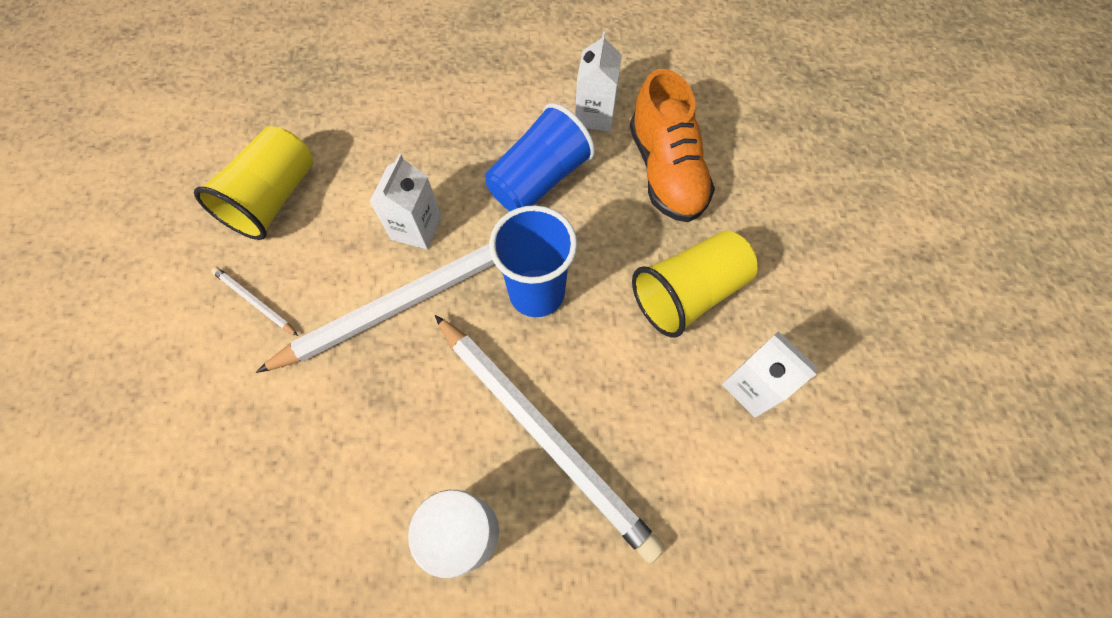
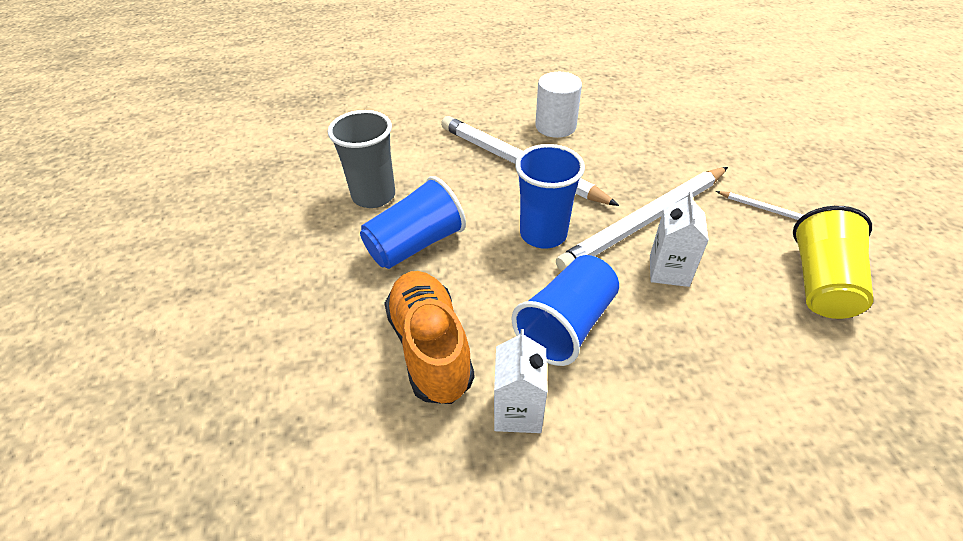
camera: 175 degrees right, 20 degrees down
yellow cup [632,231,758,338] -> blue cup [360,176,466,269]
white carton [722,331,818,418] -> grey cup [328,110,395,208]

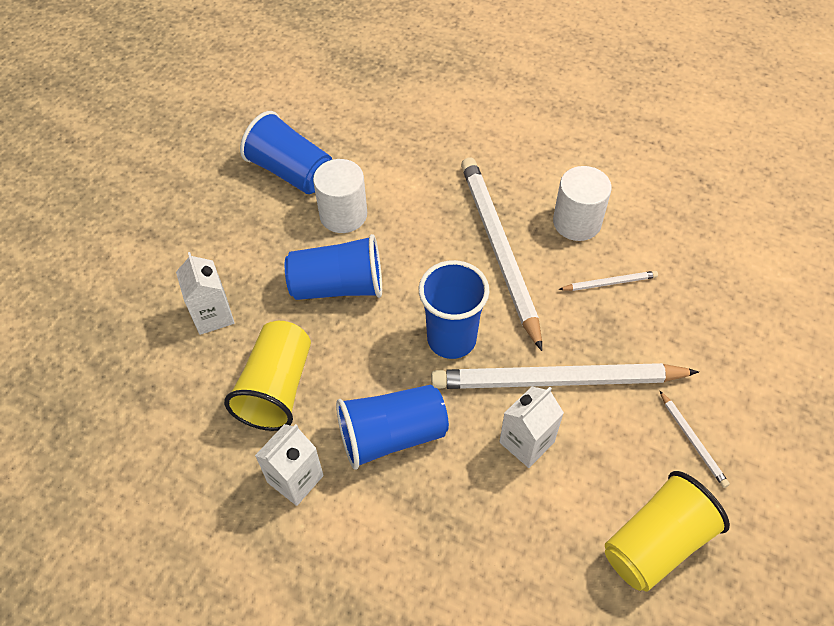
camera: 35 degrees right, 10 degrees up
grey cup [328,110,395,208] -> white cylinder [313,159,367,233]
orange shoe [384,271,474,404] -> yellow cup [224,321,311,431]
none -> white carton [176,252,235,335]
none -> blue cup [240,111,332,194]
none -> white pencil [559,271,658,291]

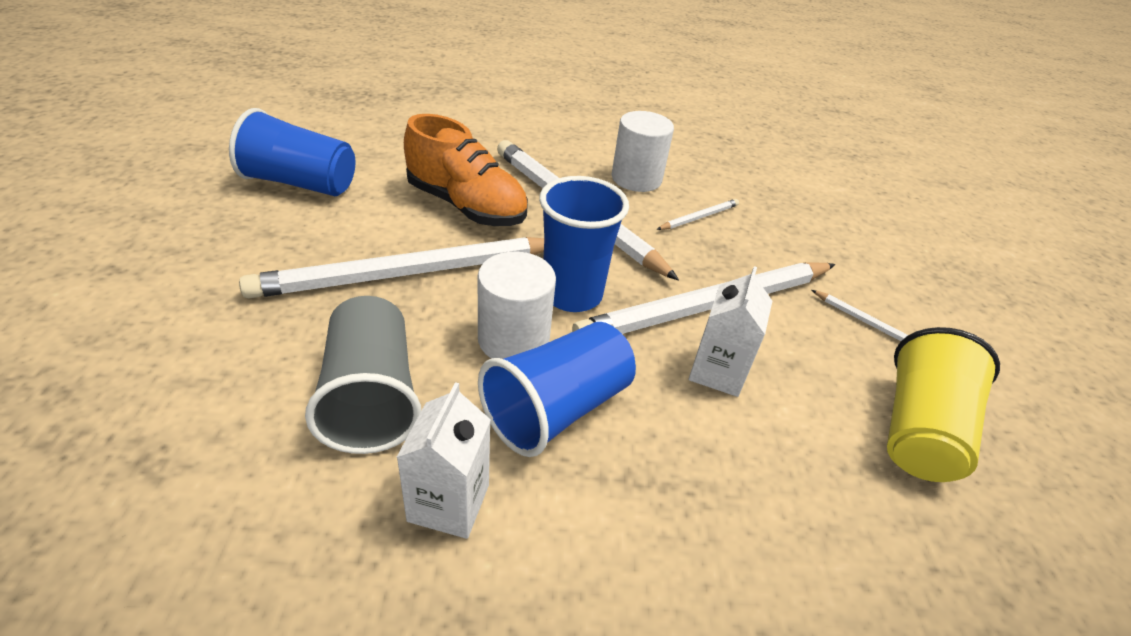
camera: 30 degrees left, 15 degrees down
white carton [176,252,235,335] -> none
yellow cup [224,321,311,431] -> grey cup [305,296,421,454]
blue cup [285,234,382,300] -> white pencil [239,237,544,299]
white cylinder [313,159,367,233] -> white cylinder moved to [478,252,556,359]
none -> orange shoe [404,114,528,226]

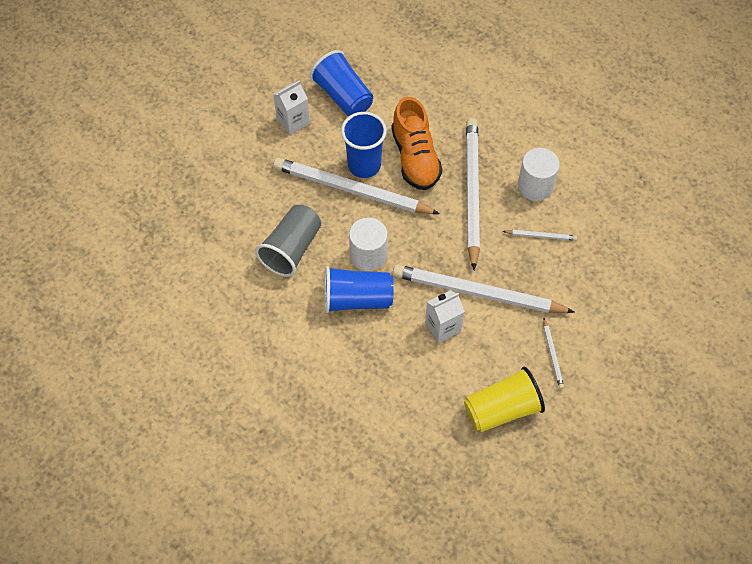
camera: 45 degrees right, 20 degrees up
white carton [396,382,491,539] -> white carton moved to [273,80,310,135]
blue cup [539,176,629,312] -> blue cup moved to [341,112,387,178]

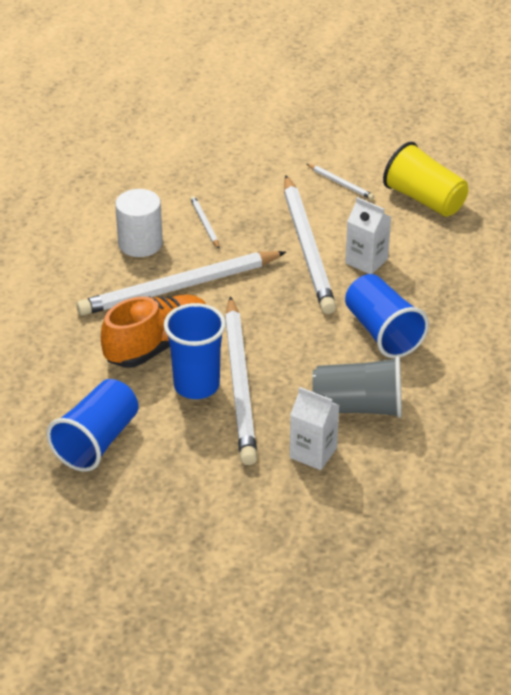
camera: 115 degrees left, 20 degrees down
white carton [273,80,310,135] -> white carton moved to [290,387,339,470]
white cylinder [349,218,388,271] -> none
white pencil [543,318,564,389] -> white pencil turned 75 degrees clockwise [307,164,374,200]

